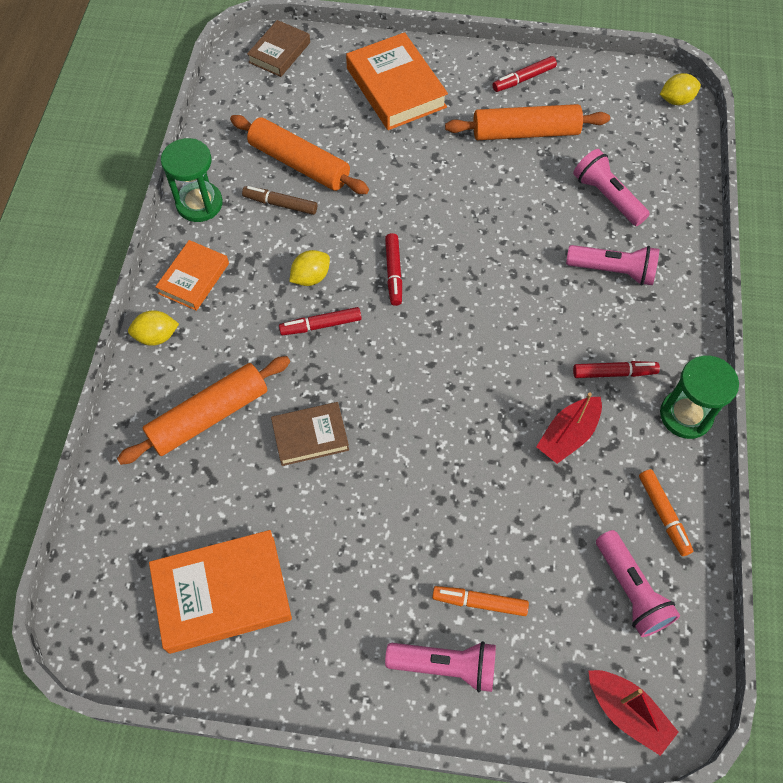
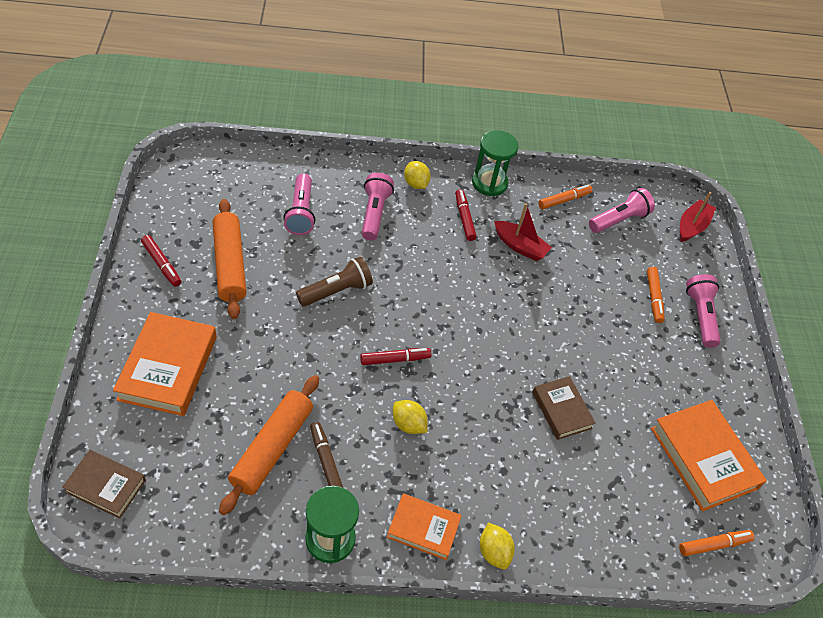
camera: 105 degrees left, 10 degrees down
orange rolling pin [117,356,290,465] -> none
brown marker [242,186,317,215] -> brown marker turned 150 degrees clockwise [310,422,343,488]
red marker [279,307,362,335] -> none
orange book [346,32,448,130] -> orange book turned 45 degrees counterclockwise [113,312,217,416]
pink flashlight [573,149,650,226] -> pink flashlight turned 45 degrees counterclockwise [283,173,315,235]
yellow lemon [660,73,701,105] -> yellow lemon moved to [404,161,430,189]
none -> brown flashlight [296,257,373,307]
none -> orange marker [679,530,755,556]

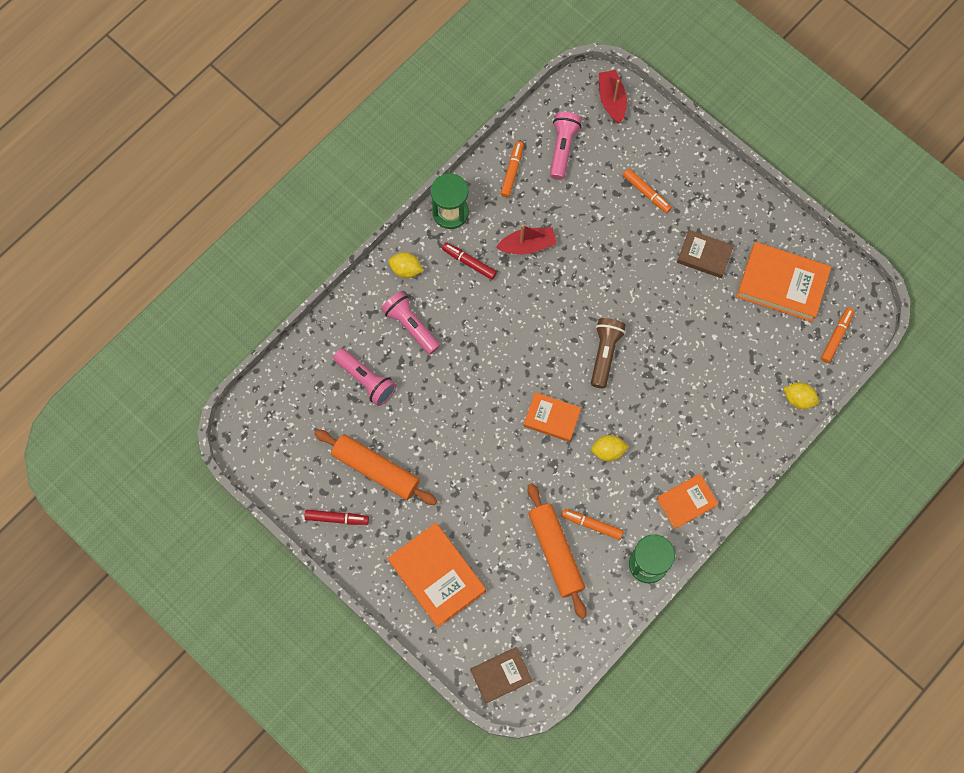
camera: 40 degrees left, 20 degrees up
brown flashlight [296,257,373,307] -> brown flashlight moved to [591,318,626,389]
brown marker [310,422,343,488] -> orange marker [561,509,624,540]
red marker [360,348,431,365] -> orange book [524,392,581,442]
yellow lemon [480,523,515,570] -> yellow lemon moved to [783,382,819,409]
brown book [532,376,596,440] -> brown book moved to [677,230,734,278]
pink flashlight [686,274,721,347] -> none

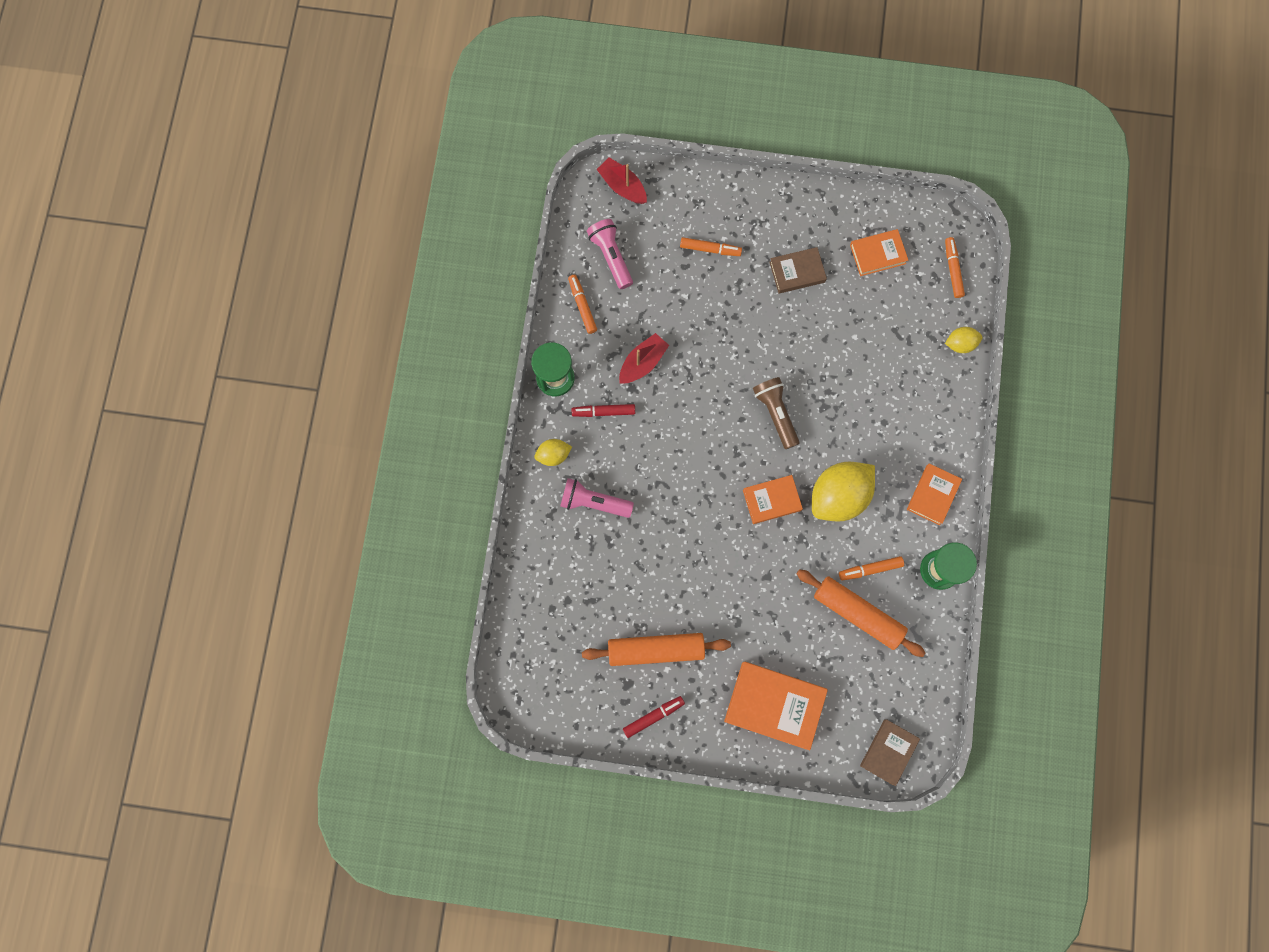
camera: 35 degrees left, 5 degrees up
pink flashlight [333,348,396,406] -> none
yellow lemon [591,435,629,461] -> yellow lemon [812,462,875,522], size x2.03
orange book [736,242,831,322] -> orange book [850,229,908,276], size x0.60

